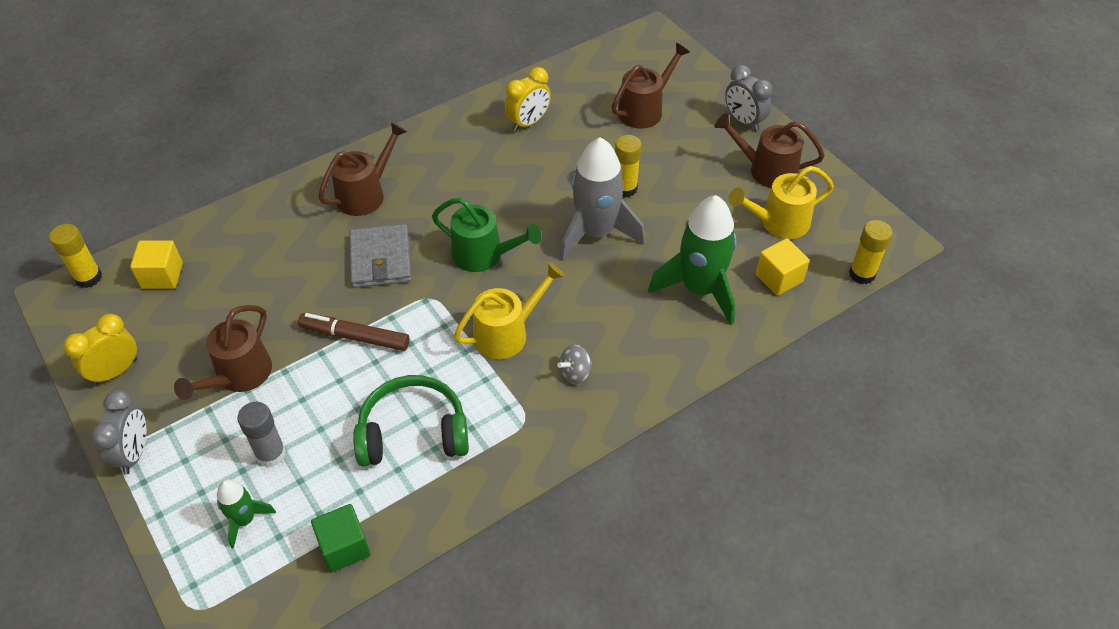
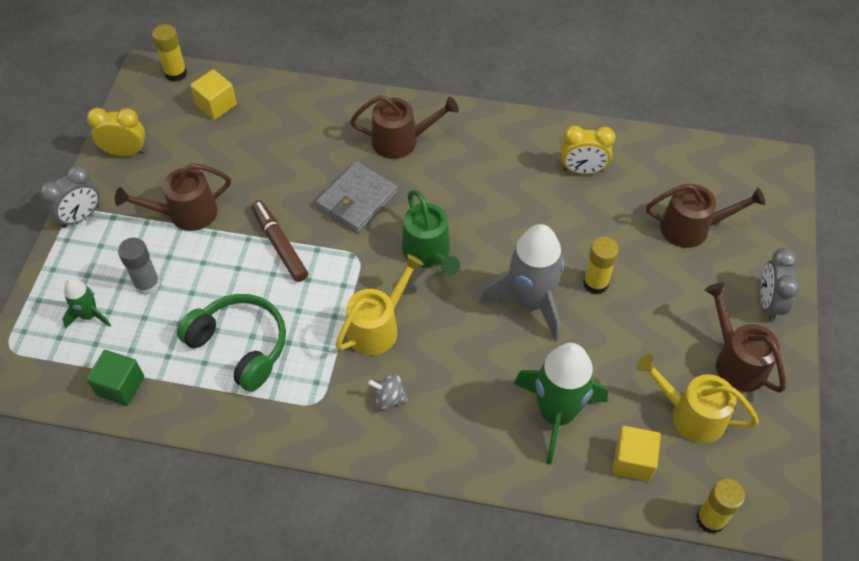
camera: 45 degrees right, 5 degrees up
yellow watering can [454,263,565,359] -> yellow watering can turned 60 degrees counterclockwise [336,254,424,356]

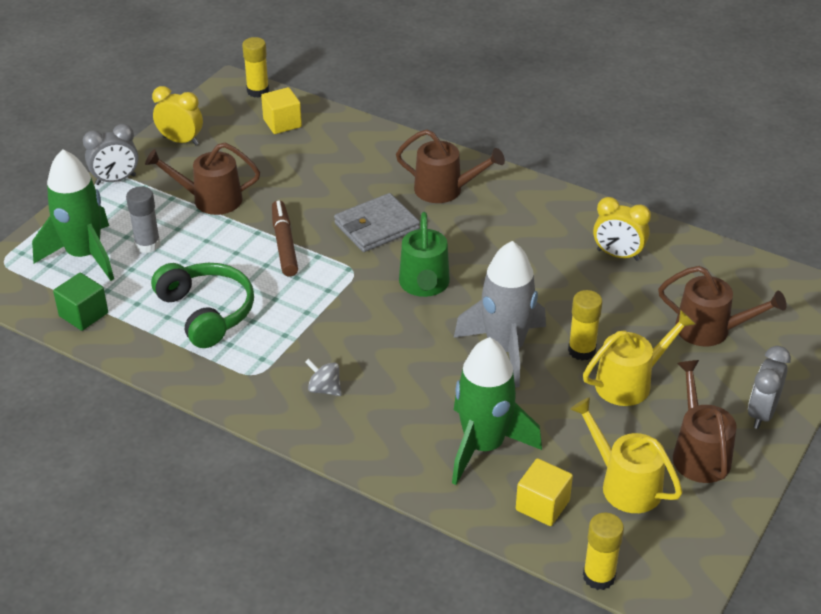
camera: 20 degrees right, 15 degrees down
green rocket [62,278,111,328] -> green rocket [32,149,114,281], size x1.97
yellow watering can [336,254,424,356] -> yellow watering can moved to [583,310,695,406]

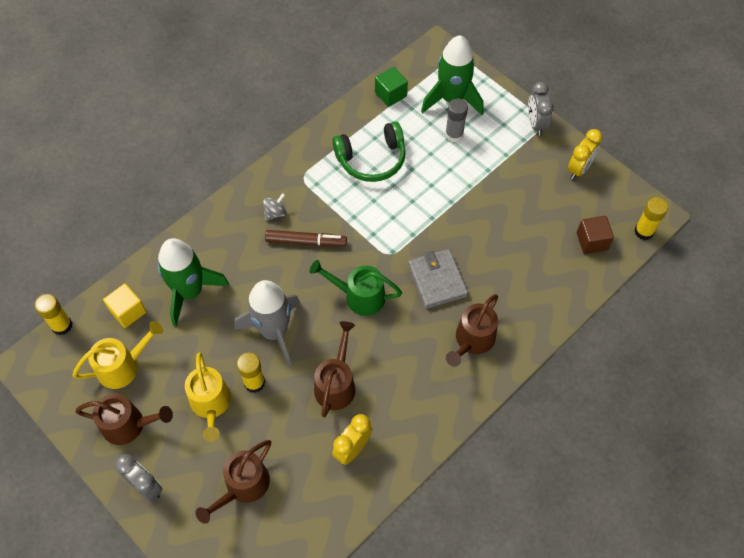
camera: 105 degrees right, 20 degrees up
brown watering can [145,143,260,215] -> brown watering can moved to [314,321,355,418]
yellow cube [261,87,302,134] -> brown cube [577,216,614,254]
brown marker [272,200,298,276] -> brown marker moved to [265,230,347,247]

